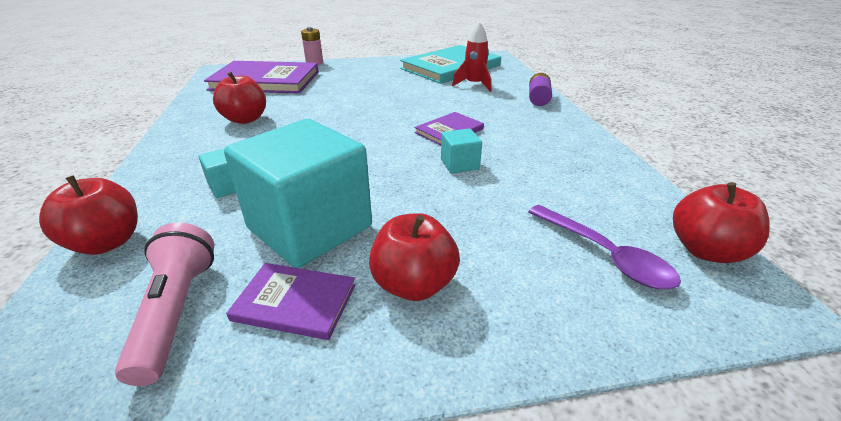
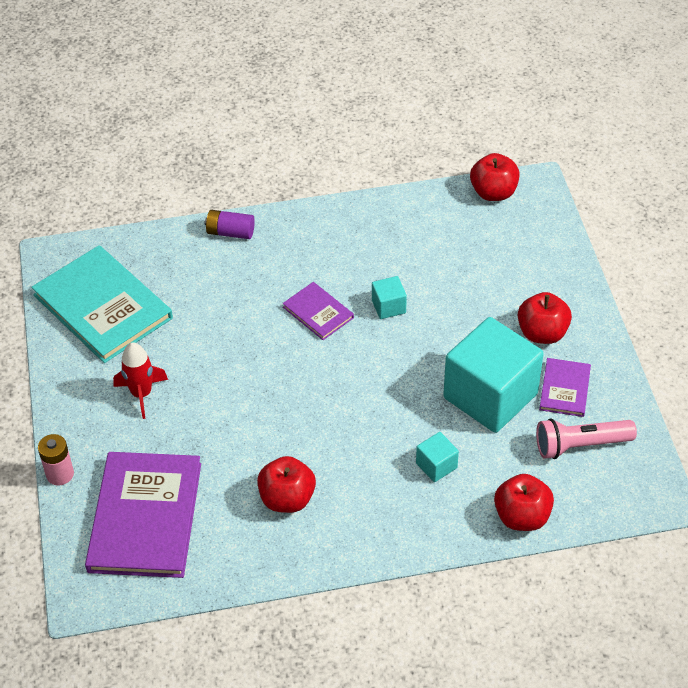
camera: 90 degrees left, 15 degrees up
red rocket [452,22,491,92] -> red rocket moved to [113,342,168,419]
purple spoon [528,205,681,289] -> none

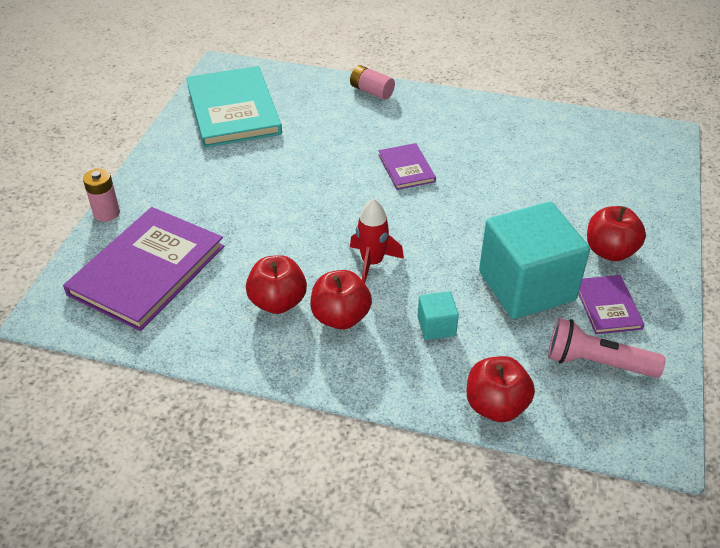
camera: 25 degrees right, 5 degrees down
red rocket [113,342,168,419] -> red rocket moved to [350,198,404,283]
purple battery [205,210,255,239] -> pink battery [350,65,395,100]
turquoise cube [372,276,407,319] -> none
red apple [470,153,520,201] -> red apple moved to [310,270,372,329]
purple book [539,358,591,417] -> purple book turned 45 degrees counterclockwise [578,275,644,334]

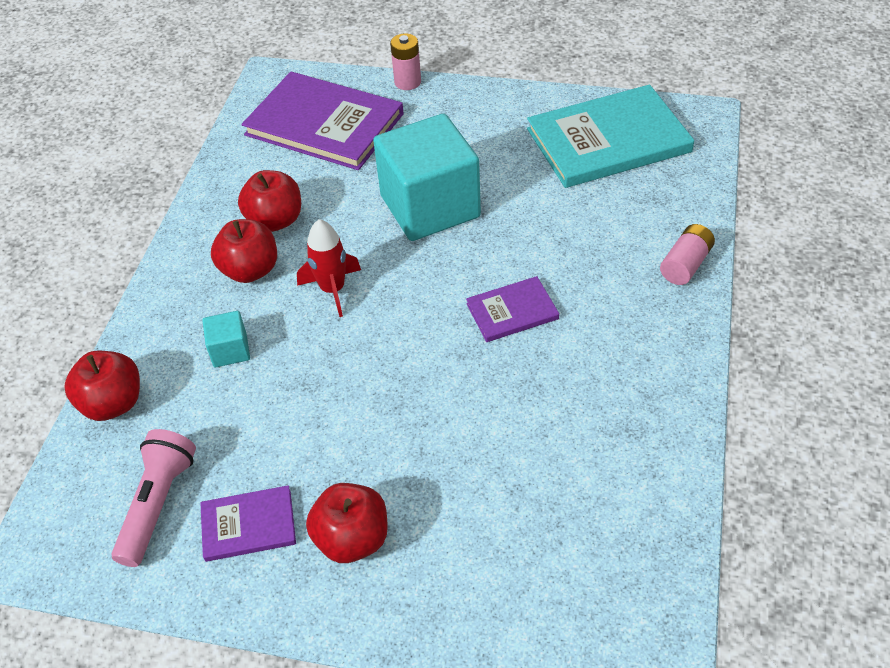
camera: 90 degrees right, 5 degrees up
turquoise cube [479,202,590,319] -> turquoise cube moved to [373,114,481,241]

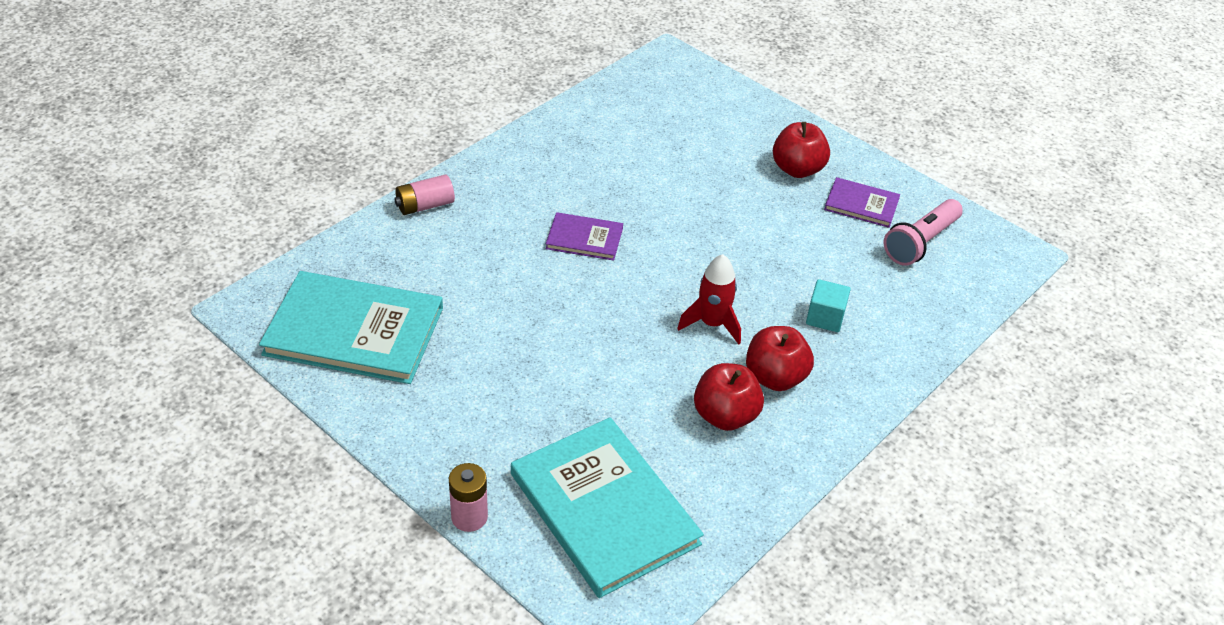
camera: 155 degrees left, 5 degrees down
red apple [64,350,140,421] -> none
purple book [242,72,404,170] -> turquoise book [511,417,704,598]
turquoise cube [373,114,481,241] -> none

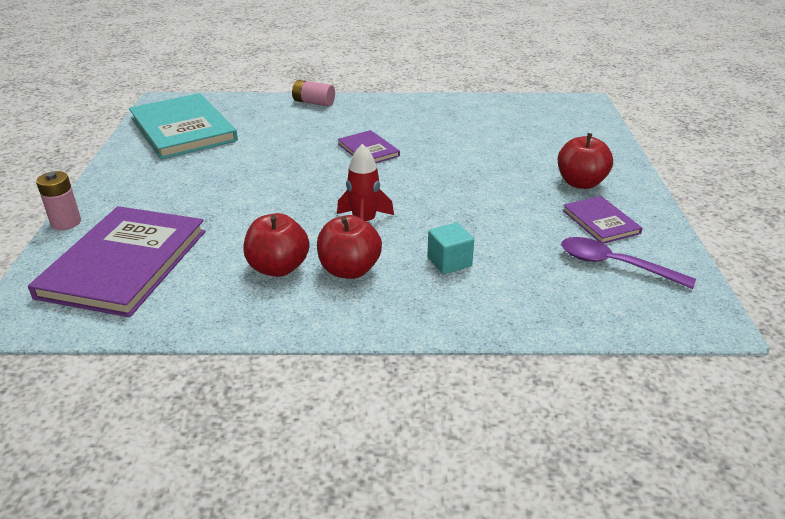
camera: 50 degrees right, 10 degrees down
turquoise book [511,417,704,598] -> purple book [28,206,206,317]
pink flashlight [884,199,963,266] -> purple spoon [561,237,696,289]

